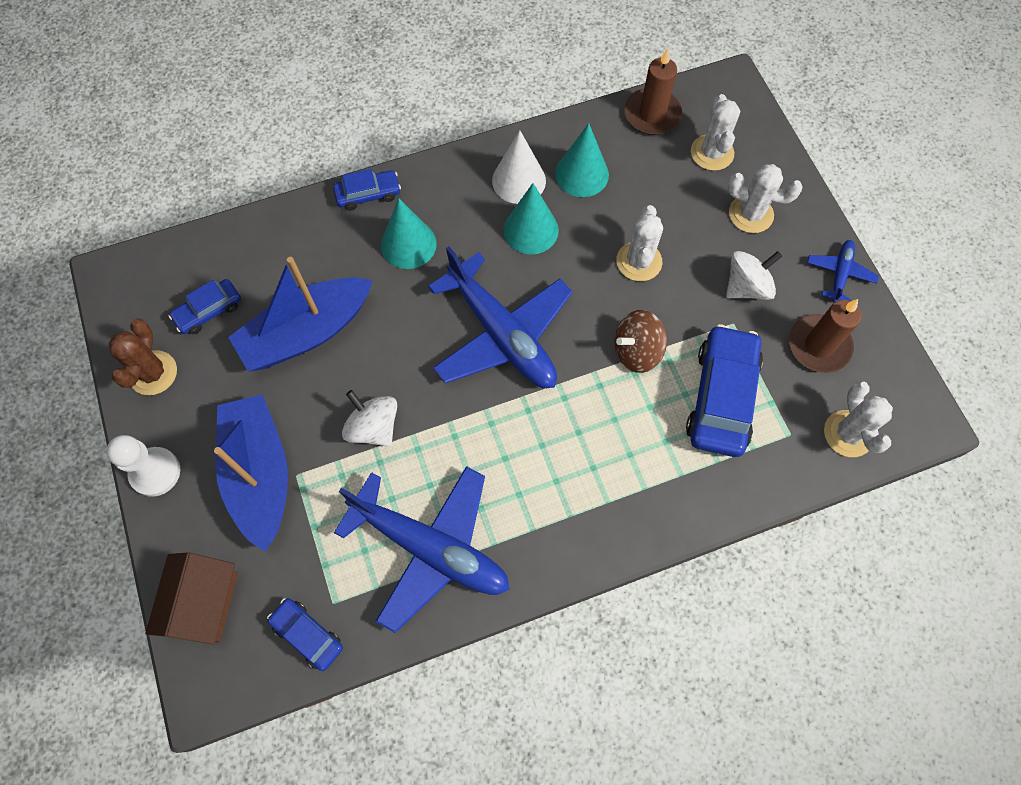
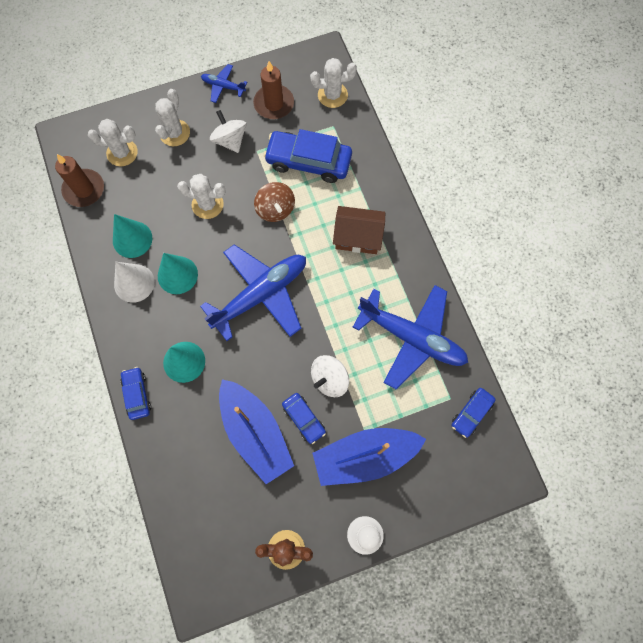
camera: 90 degrees left, 5 degrees up
brown house [145,552,238,645] -> brown house moved to [333,206,385,254]
blue car [169,279,241,334] -> blue car moved to [282,393,326,444]
blue plane [334,466,510,633] -> blue plane turned 90 degrees clockwise [353,285,468,390]

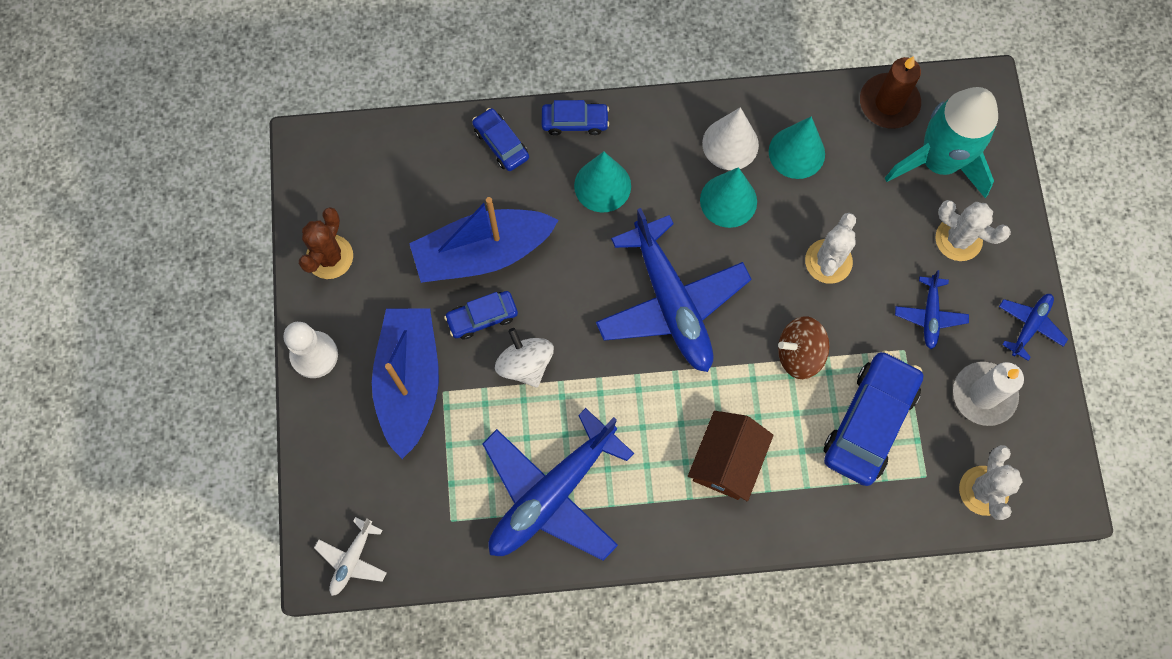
camera: 105 degrees right, 0 degrees up
white cactus [88,119,138,166] -> turquoise rocket [885,87,998,198]
white spinning top [210,110,247,153] -> blue plane [895,270,969,349]
brown candle [253,61,294,119] -> white candle [953,362,1024,426]
blue car [451,388,496,438] -> blue car moved to [472,108,529,171]
none -> white plane [314,517,387,596]

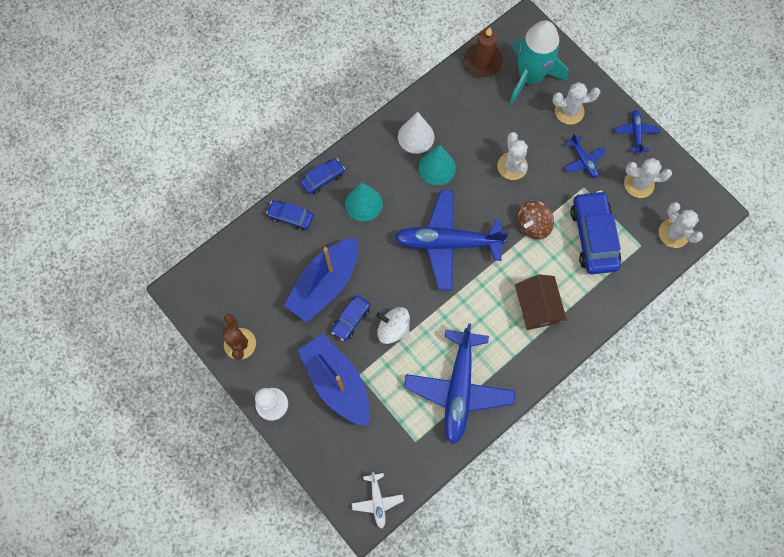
camera: 35 degrees left, 0 degrees up
blue plane [596,208,752,372] -> blue plane turned 150 degrees clockwise [394,190,509,290]
turquoise cone [769,116,825,179] -> none
white candle [953,362,1024,426] -> white cactus [624,158,672,198]

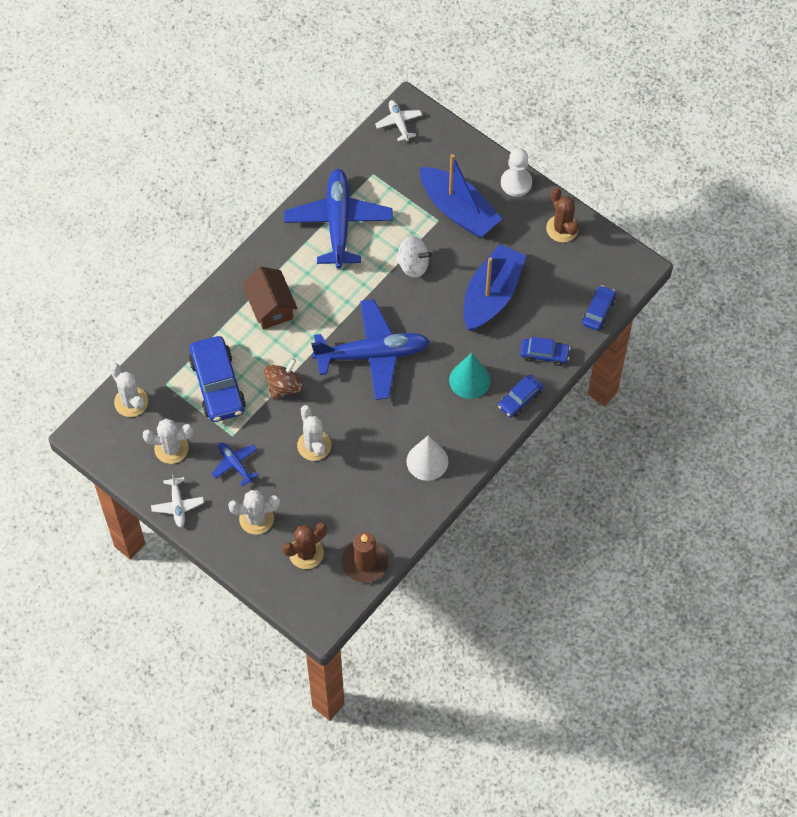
camera: 170 degrees right, 10 degrees down
blue car [331,295,370,341] -> blue car moved to [582,285,616,331]
turquoise cone [419,145,456,185] -> none
turquoise rocket [509,20,569,105] -> brown cactus [283,522,327,569]
blue plane [614,110,660,154] -> white plane [151,472,204,528]

